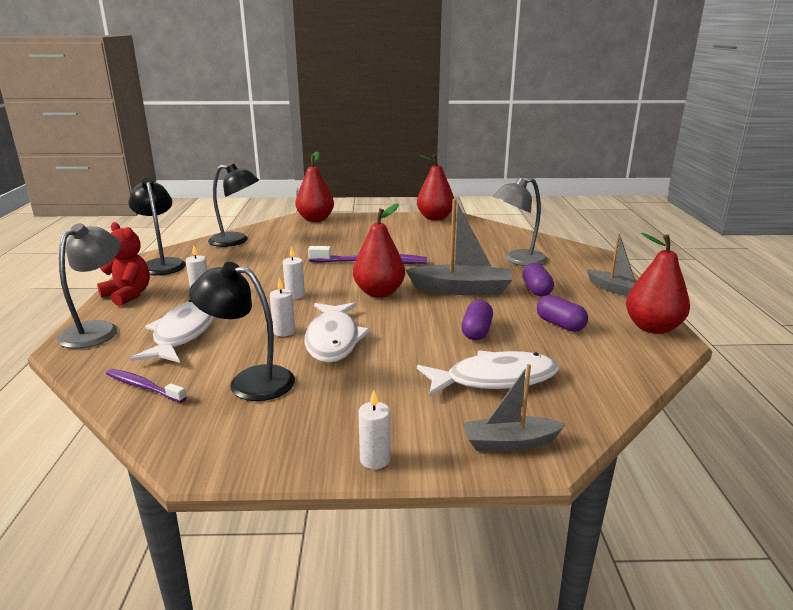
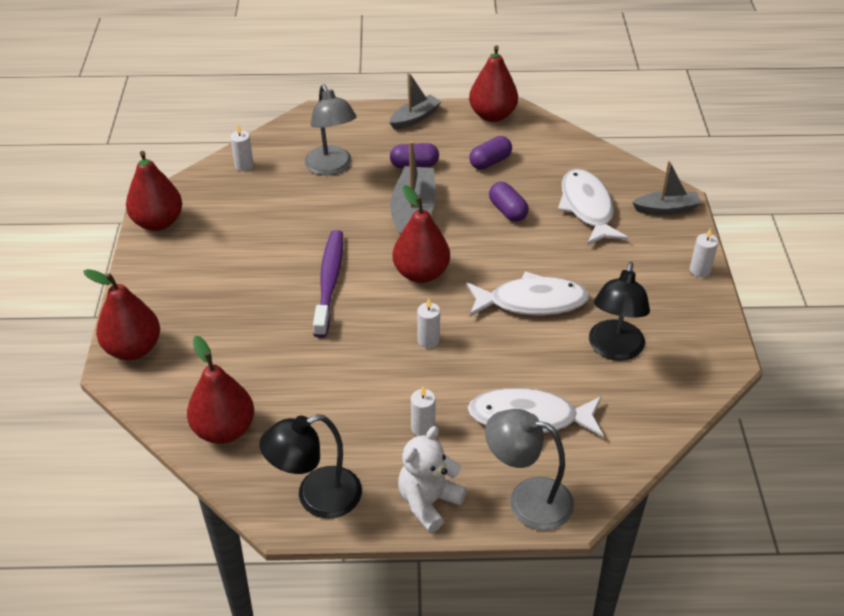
camera: 90 degrees left, 20 degrees up
red teddy bear [97,222,150,306] -> white teddy bear [398,426,467,533]
purple toothbrush [106,369,187,403] -> none
black lamp [208,164,259,247] -> red pear [187,336,254,444]
white candle [270,277,295,337] -> white candle moved to [230,124,254,171]
purple capsule [461,300,493,340] -> purple capsule turned 45 degrees clockwise [489,182,529,222]
grey boat [463,364,566,451] -> grey boat turned 90 degrees counterclockwise [632,161,702,215]

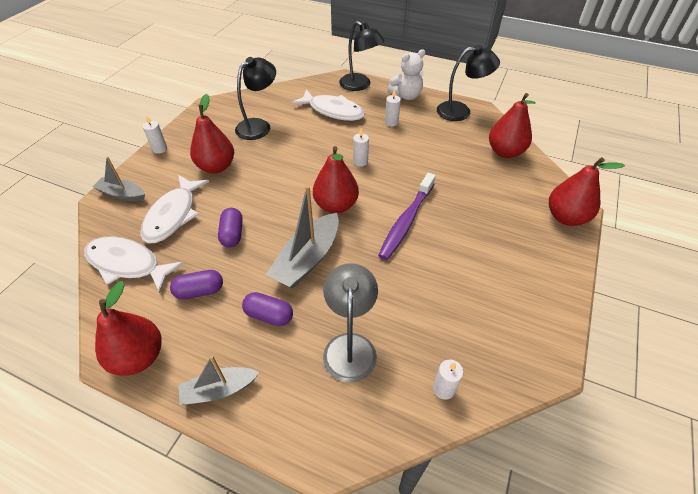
camera: 155 degrees left, 5 degrees up
red pear [126,151,182,231] -> red pear moved to [190,94,234,173]
white fish [467,271,590,316] -> white fish moved to [84,236,184,293]
grey lamp [485,409,574,530] -> black lamp [339,21,384,91]

